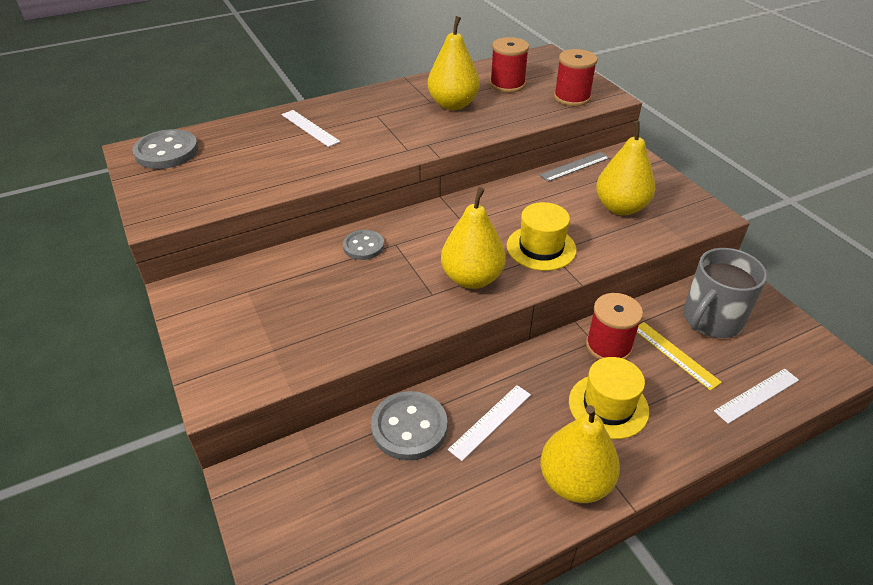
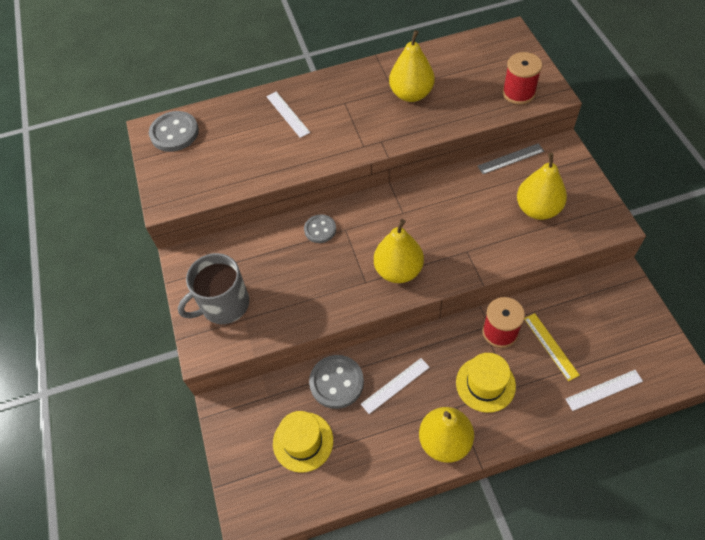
camera: 15 degrees right, 15 degrees up
red spool [490,37,529,93] -> none
yellow hat [507,202,577,271] -> yellow hat moved to [273,411,333,473]
grey mug [683,248,768,338] -> grey mug moved to [178,253,249,324]

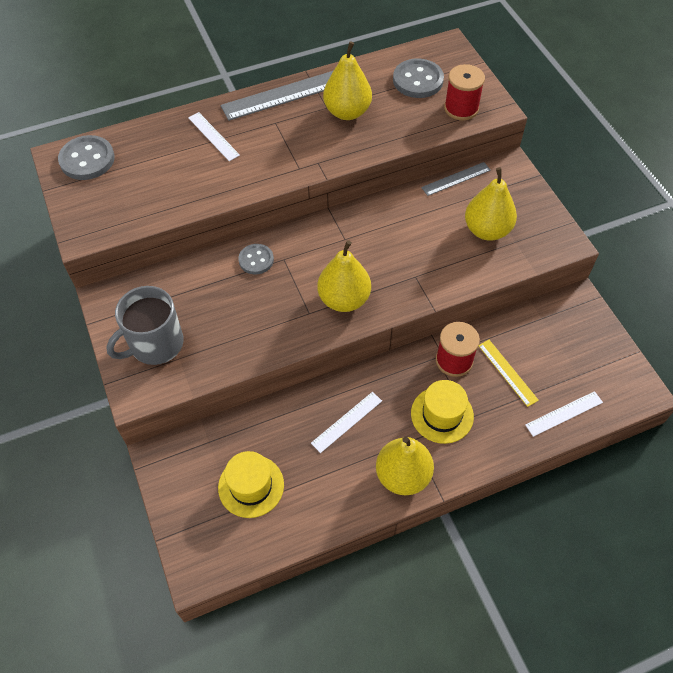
camera: 10 degrees left, 0 degrees up
grey button [309,355,364,409] -> grey button moved to [393,59,444,98]
none -> grey ruler [221,71,333,121]

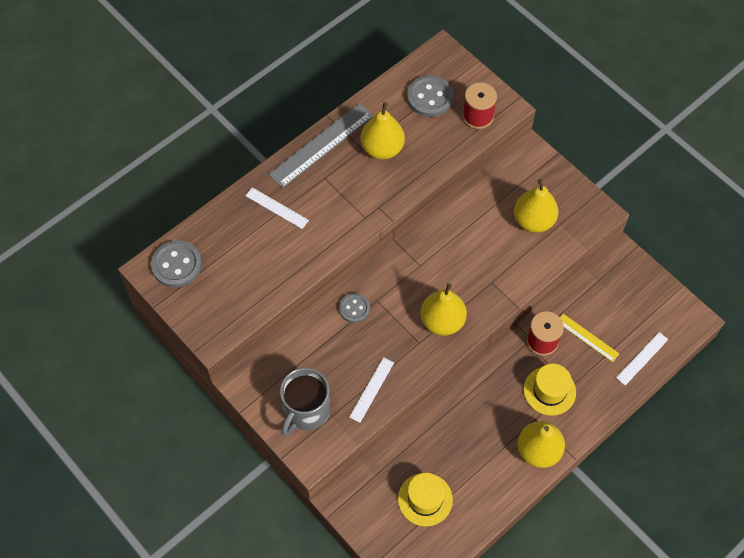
camera: 20 degrees left, 5 degrees up
white ruler [311,392,382,453] -> white ruler moved to [349,357,394,423]
grey ruler [421,162,491,196] -> none

